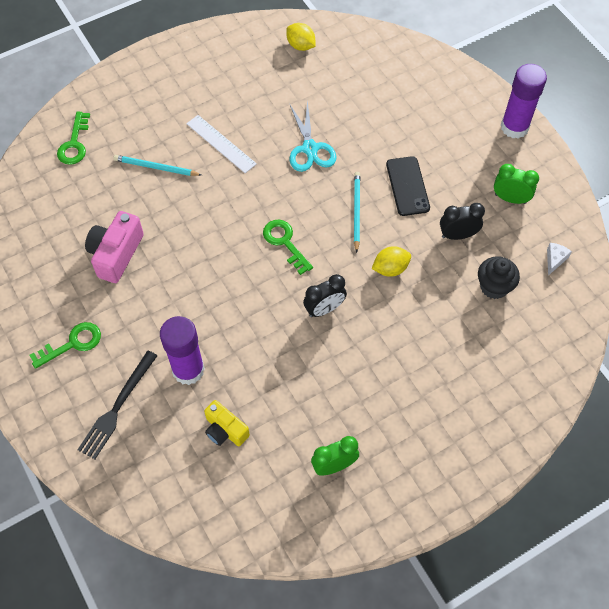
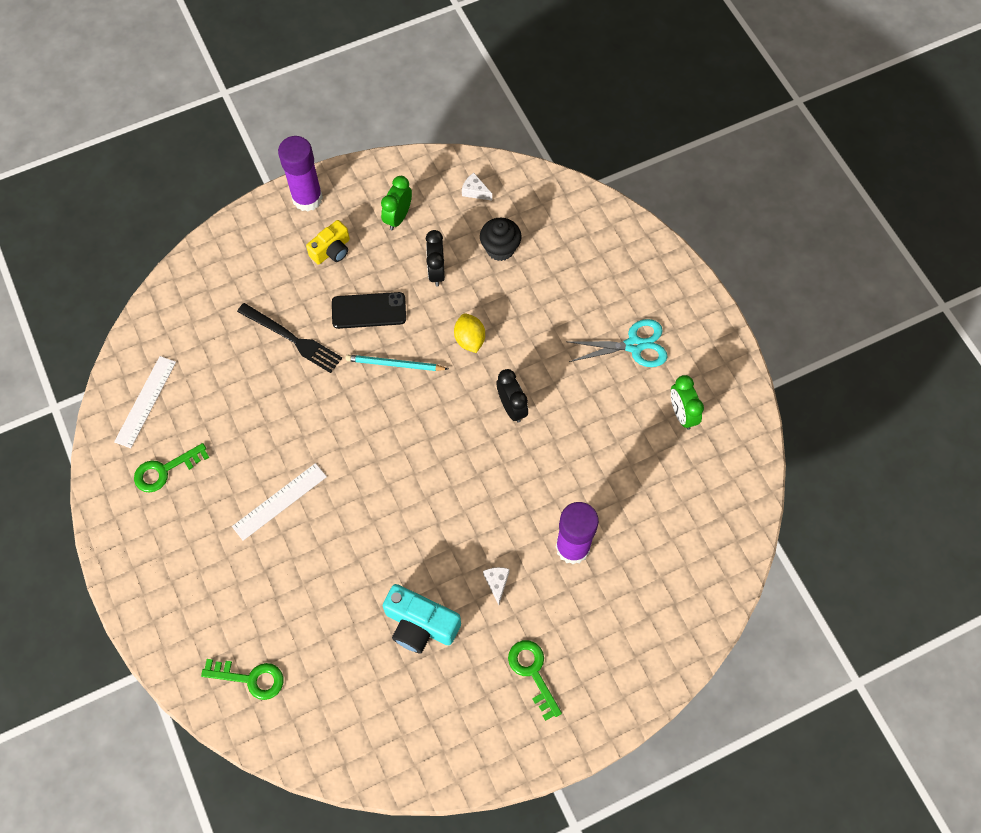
camera: 85 degrees left, 5 degrees up
black fork [78,351,158,459] -> black fork moved to [237,303,342,373]
pink camera [85,211,144,283] -> turquoise camera [383,584,461,653]
turquoise pencil [113,155,201,176] -> none
yellow camera [204,400,250,446] -> yellow camera moved to [306,220,350,265]
green key [263,219,313,275] -> green key moved to [134,443,209,493]
yellow lemon [286,23,316,51] -> white ruler [114,356,176,448]
turquoise scissors [289,100,337,172] -> turquoise scissors moved to [569,319,668,367]
none -> white cheese [483,567,510,605]

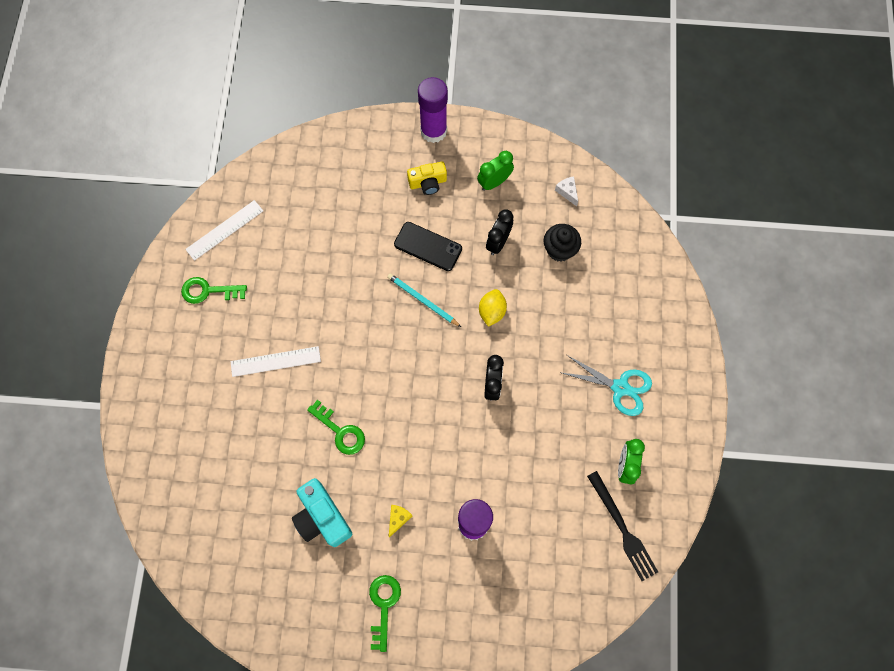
camera: 30 degrees right, 5 degrees up
green key [201,659,284,700] -> green key moved to [307,400,365,455]
black fork [237,303,342,373] -> black fork moved to [587,471,658,581]
white cheese [483,567,510,605] -> yellow cheese [389,505,412,538]

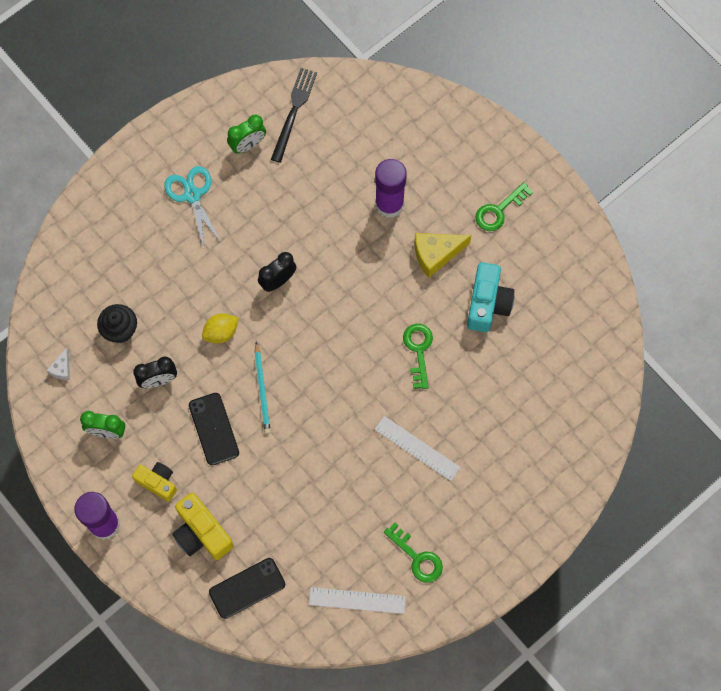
camera: 135 degrees left, 0 degrees up
yellow cheese [389,505,412,538] -> yellow cheese [414,233,471,278], size x1.88
none -> yellow camera [173,493,234,560]
none -> black phone [209,558,285,619]

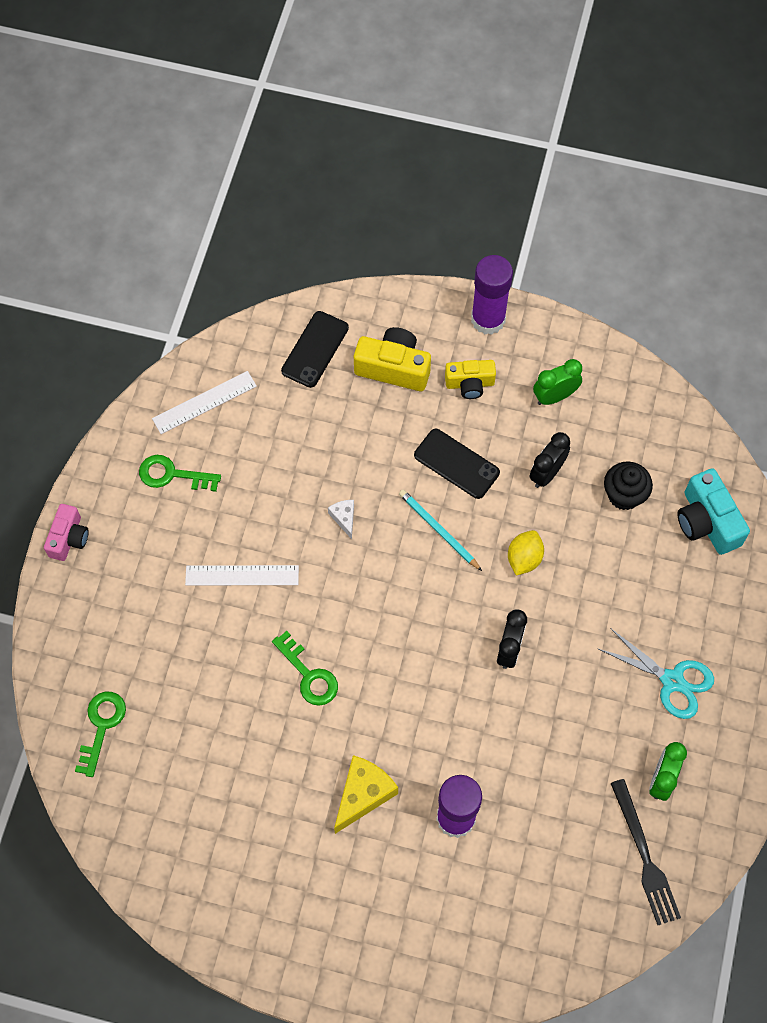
camera: 145 degrees right, 5 degrees down
white cheese [46,348,70,380] -> white cheese moved to [328,500,354,539]
turquoise camera [467,262,514,332] -> turquoise camera moved to [677,468,750,555]
green key [475,182,533,231] -> green key moved to [75,692,126,777]
none -> pink camera [44,504,89,561]

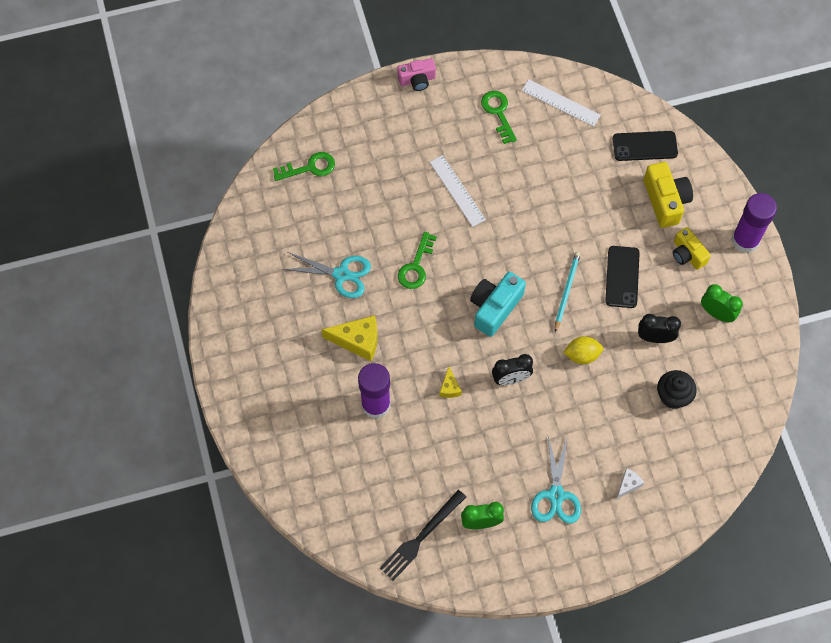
camera: 60 degrees right, 0 degrees up
white cheese [328,500,354,539] -> white cheese moved to [616,468,644,499]
turquoise camera [677,468,750,555] -> turquoise camera moved to [470,272,526,337]
none -> turquoise scissors [283,252,371,298]
none -> yellow cheese [440,367,462,398]

